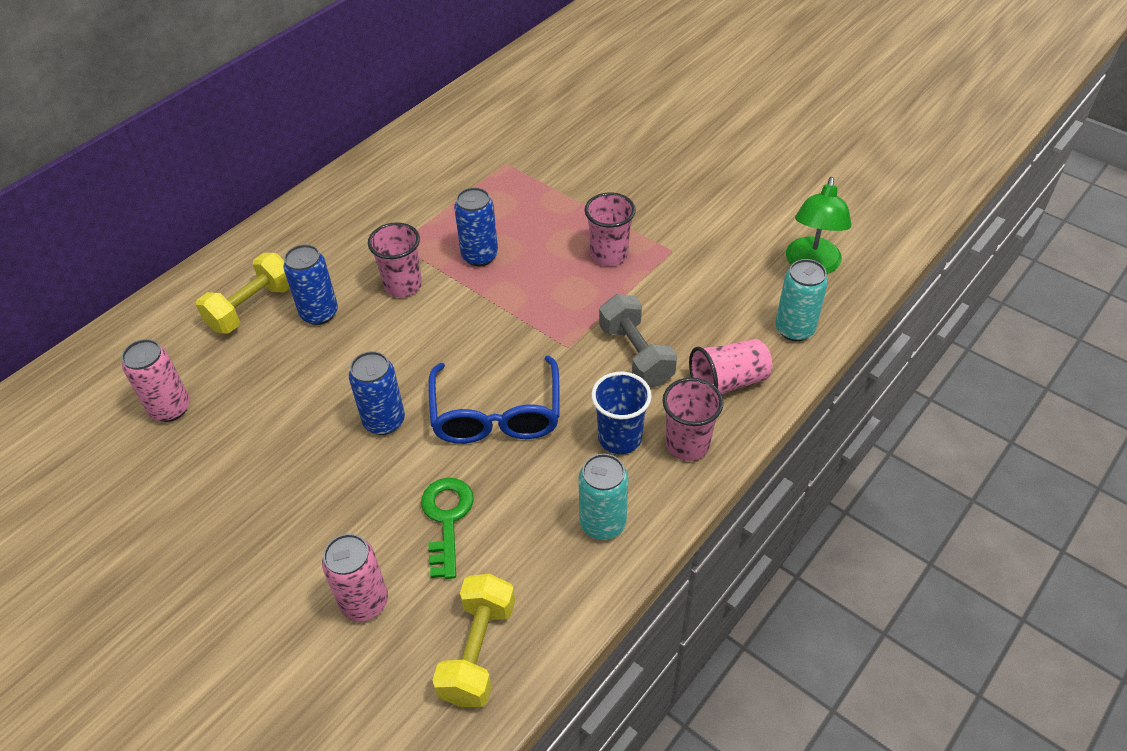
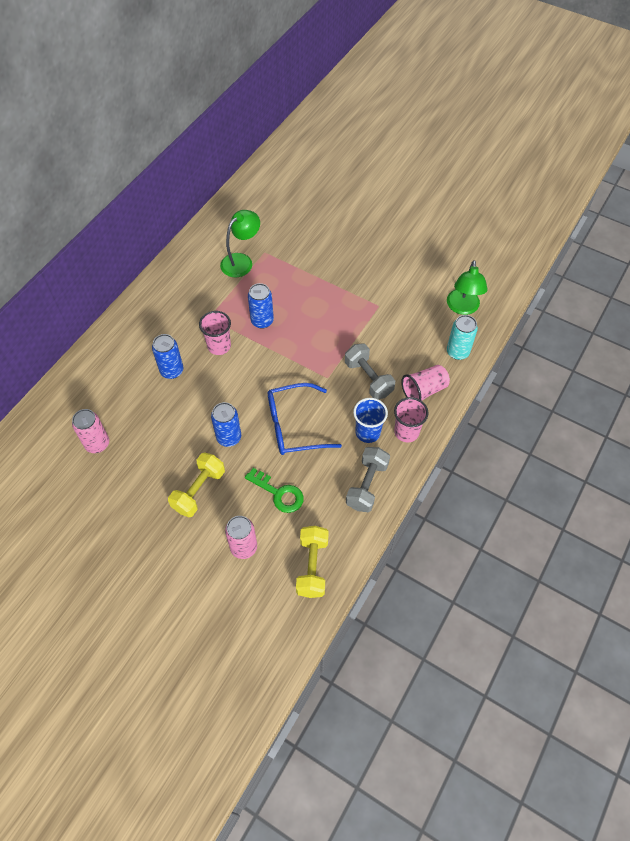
camera: 10 degrees left, 10 degrees up
yellow dumbbell [196,253,290,334] -> yellow dumbbell moved to [168,453,225,517]
green key [421,478,474,579] -> green key turned 135 degrees clockwise [245,468,304,513]
blue glasses [428,355,559,444] -> blue glasses turned 90 degrees clockwise [268,383,342,455]
turquoise can [579,454,629,540] -> grey dumbbell [346,447,390,512]
pink cup [584,192,636,266] -> none
none -> green lamp [220,210,260,277]

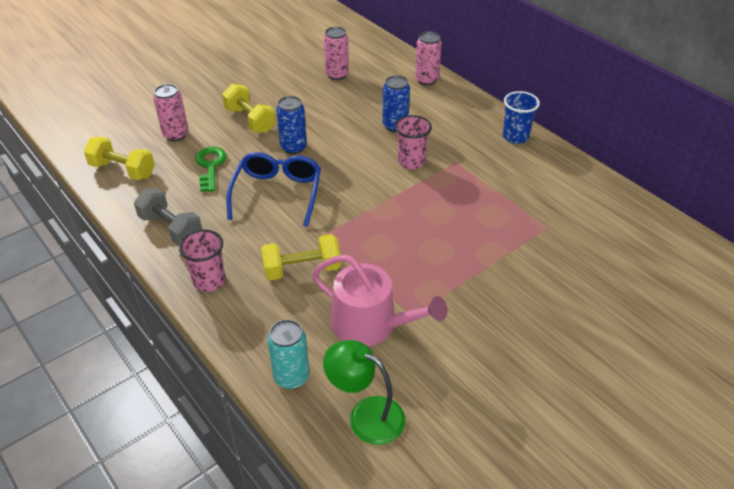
camera: 110 degrees right, 15 degrees down
green lamp [220,210,260,277] -> none
green key [245,468,304,513] -> green key turned 120 degrees clockwise [195,147,227,192]
blue can [248,283,274,329] -> none
grey dumbbell [345,343,395,399] -> yellow dumbbell [261,234,341,281]
blue cup [353,398,388,443] -> blue cup moved to [503,91,540,144]
pink cup [401,365,450,401] -> none
none -> pink watering can [312,255,447,347]
none -> pink can [415,31,442,85]

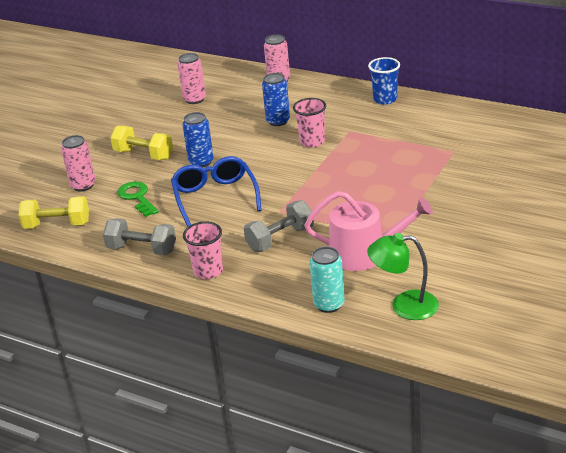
camera: 20 degrees left, 10 degrees down
yellow dumbbell [261,234,341,281] -> grey dumbbell [244,200,314,252]

